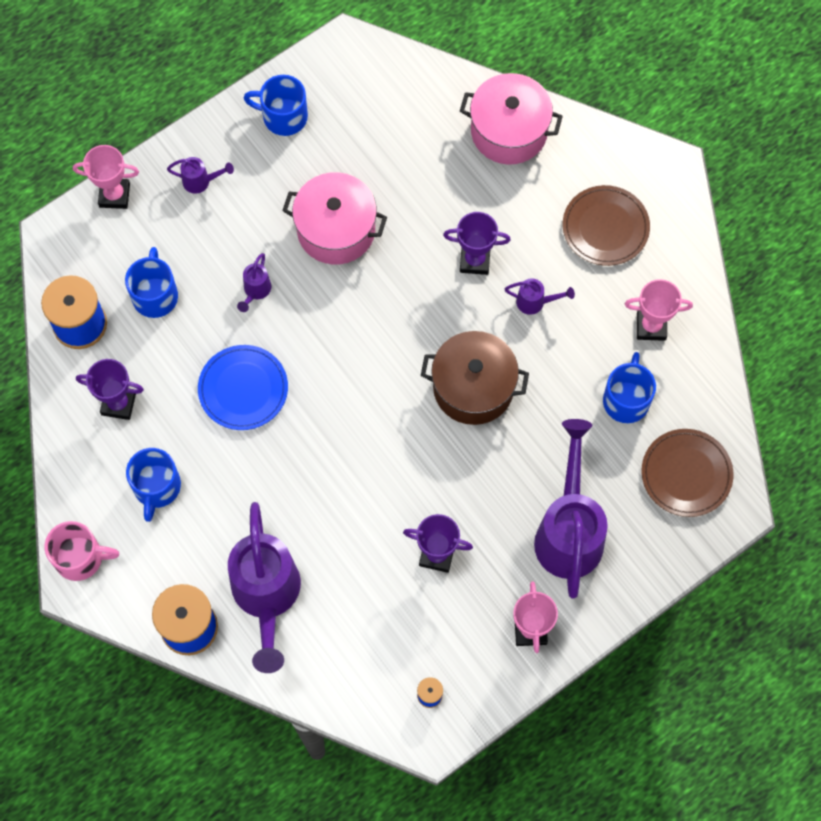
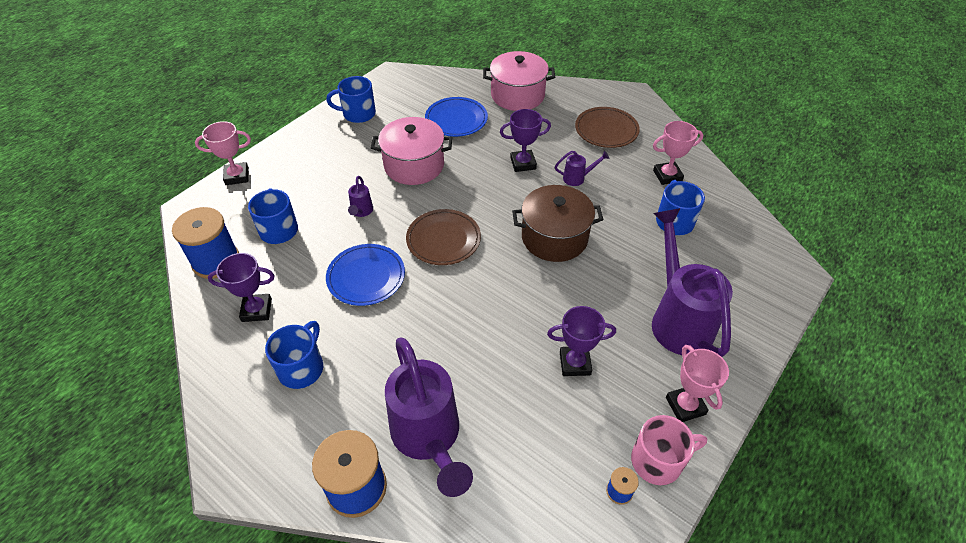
camera: 15 degrees left, 20 degrees down
pink mug [45,521,119,581] -> pink mug moved to [631,415,707,485]
blue mug [126,448,181,522] -> blue mug turned 150 degrees counterclockwise [265,321,323,389]
purple watering can [167,157,234,194] -> none
brown plate [641,429,734,517] -> brown plate moved to [406,209,481,265]
none -> blue plate [425,97,488,137]

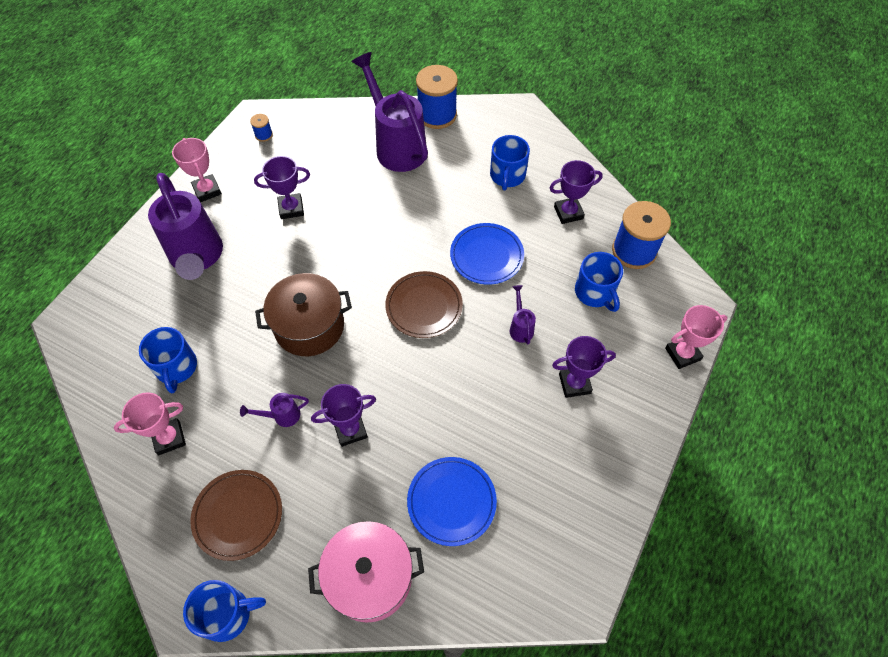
camera: 170 degrees right, 10 degrees up
blue mug [326,76,376,123] -> blue mug moved to [183,580,266,642]
pink pot [371,117,452,185] -> none
pink mug [631,415,707,485] -> none
none -> purple trophy [552,336,616,398]

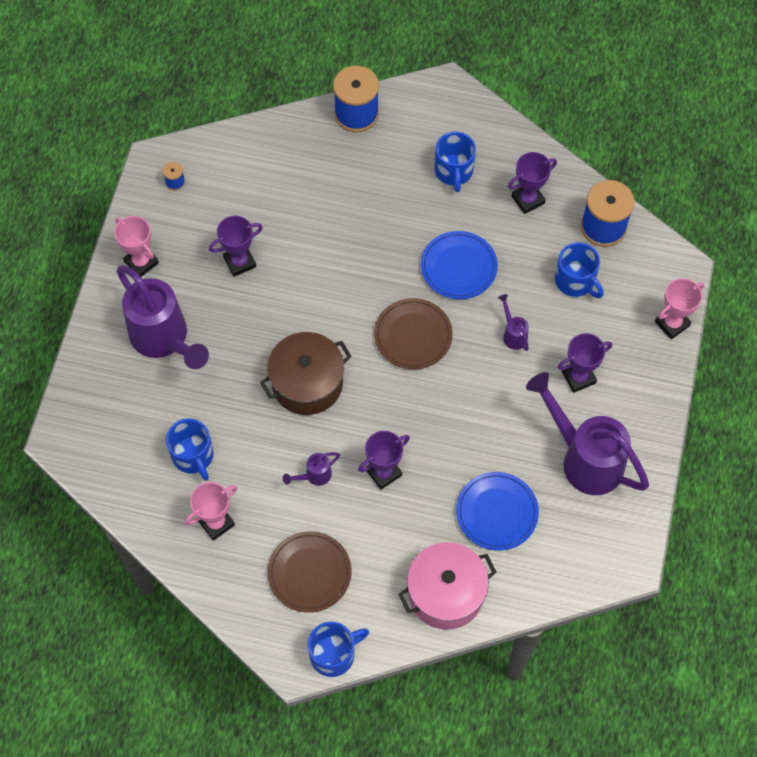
camera: 15 degrees left, 5 degrees up
purple watering can [351,52,428,172] -> purple watering can moved to [526,372,649,495]

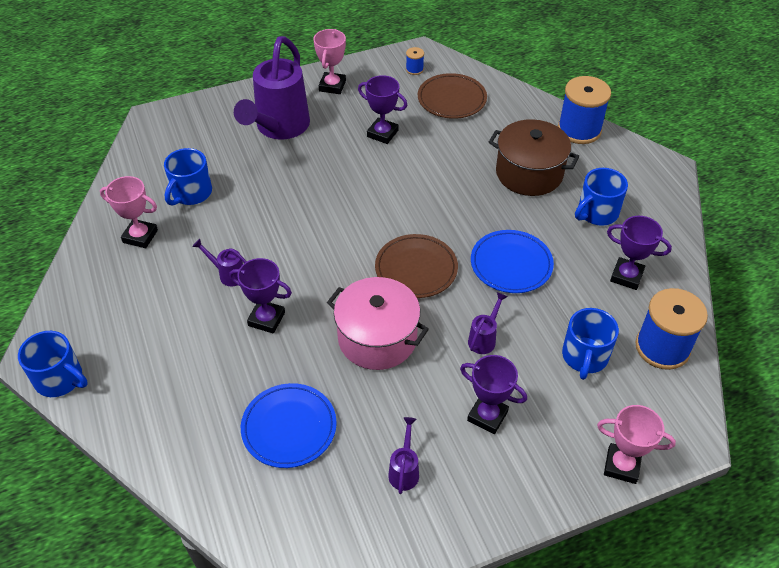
camera: 55 degrees right, 15 degrees down
brown pot [260,332,352,415] -> brown pot moved to [489,119,579,196]
brown plate [268,531,352,613] -> brown plate moved to [418,73,487,119]
pink pot [398,542,496,630] -> pink pot moved to [327,277,429,370]
purple watering can [526,372,649,495] -> purple watering can [388,417,419,494], size x0.42

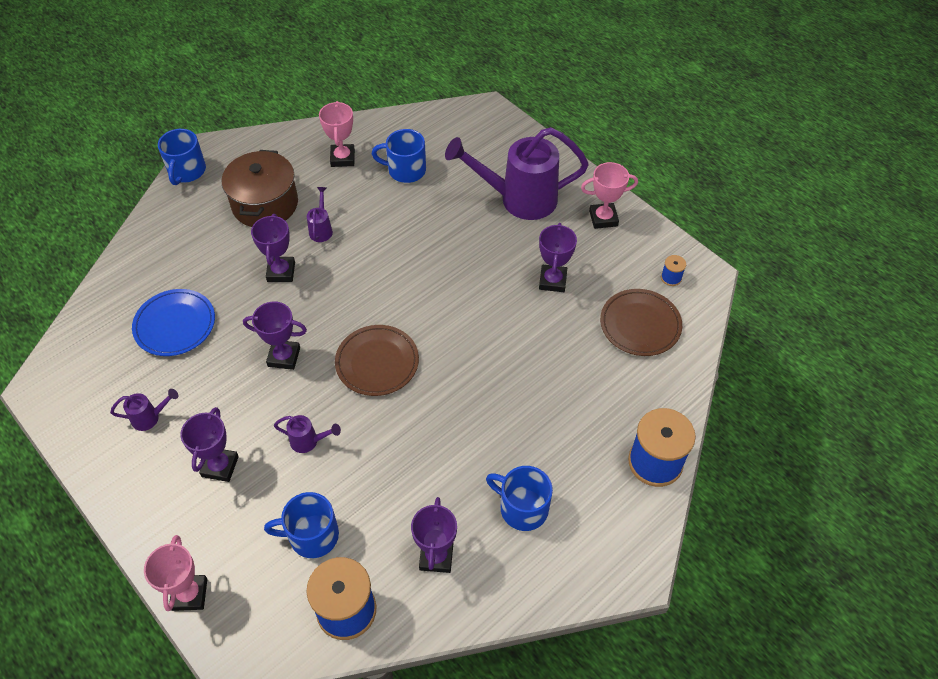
camera: 70 degrees right, 5 degrees up
pink pot [327,277,429,370] -> purple trophy [243,302,307,370]
blue plate [471,230,554,293] -> none
brown pot [489,119,579,196] -> brown pot moved to [222,150,298,227]

